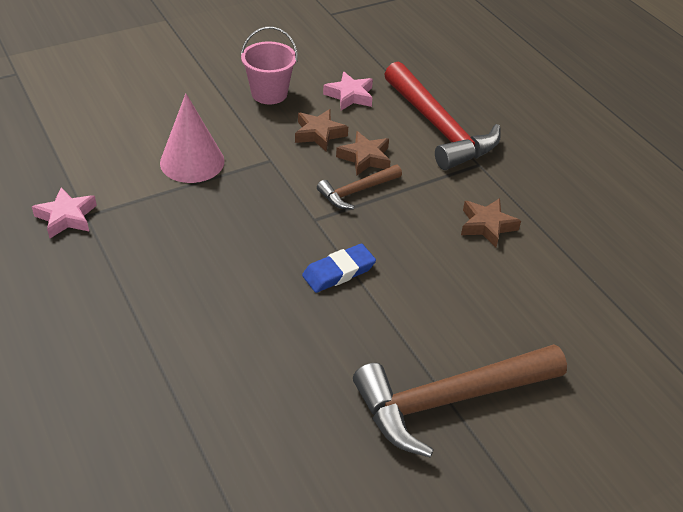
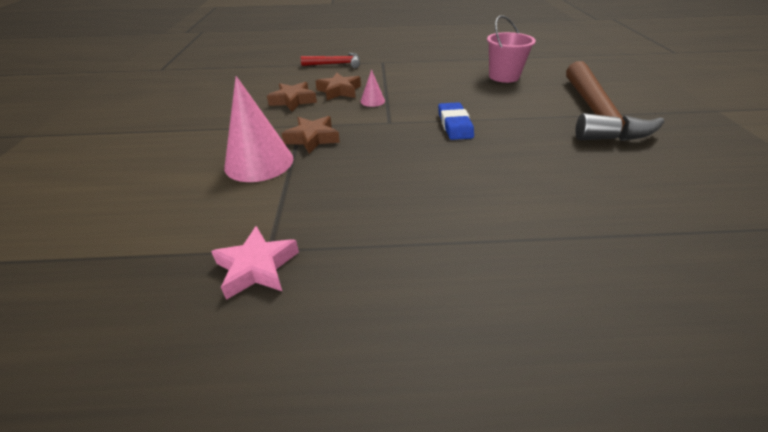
camera: 60 degrees left, 5 degrees down
pink bucket [241,27,298,104] -> pink bucket moved to [487,15,536,83]
brown hammer [317,165,402,209] -> pink cone [360,69,385,107]
pink star [323,72,373,110] -> none
red hammer [384,61,501,170] -> red hammer [301,53,360,68], size x0.51
brown star [461,198,521,248] -> brown star moved to [281,116,340,154]

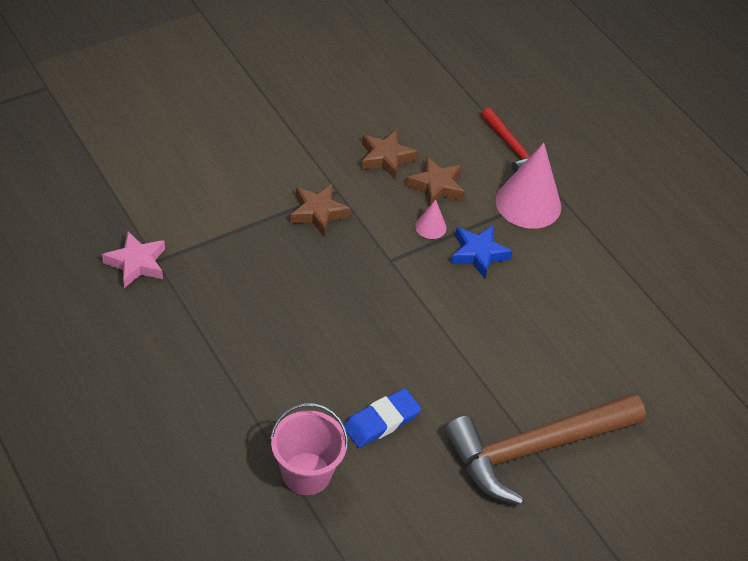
camera: 55 degrees right, 10 degrees up
pink cone [224,76,293,182] -> pink cone moved to [496,143,561,229]
blue eraser [438,102,474,140] -> blue eraser moved to [344,388,421,448]
pink bucket [487,15,536,83] -> pink bucket moved to [270,403,348,495]
none -> blue star [451,225,512,278]

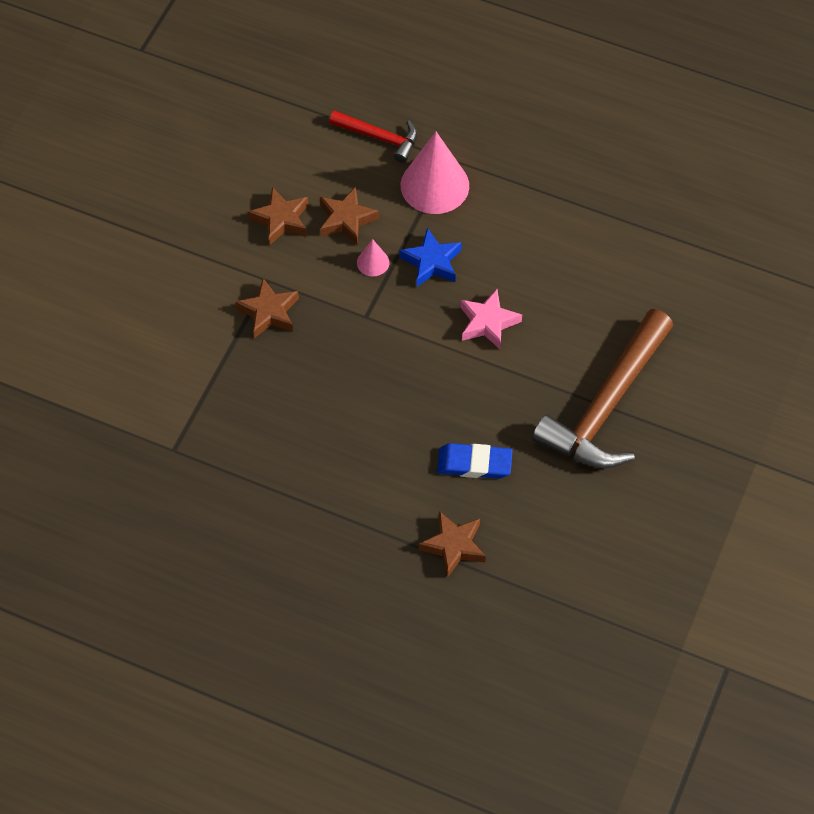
camera: 30 degrees left, 10 degrees up
pink star [102,231,165,288] -> pink star moved to [460,289,522,349]
pink bucket [270,403,348,495] -> brown star [419,511,486,578]
blue eraser [344,388,421,448] -> blue eraser turned 75 degrees clockwise [437,443,513,479]

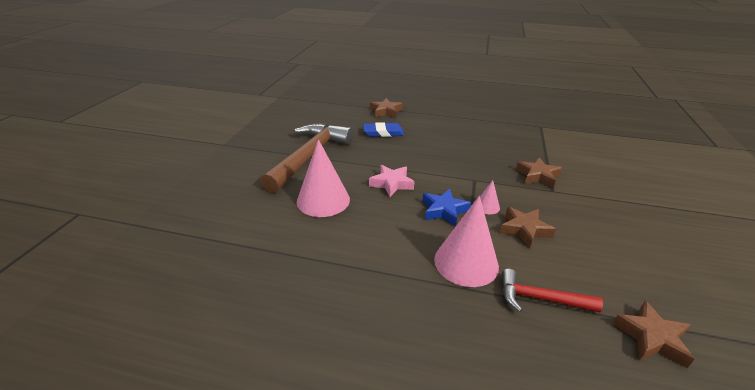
camera: 170 degrees right, 25 degrees down
brown star [248,187,309,246] -> brown star moved to [612,301,695,368]
none -> pink cone [297,139,350,217]

